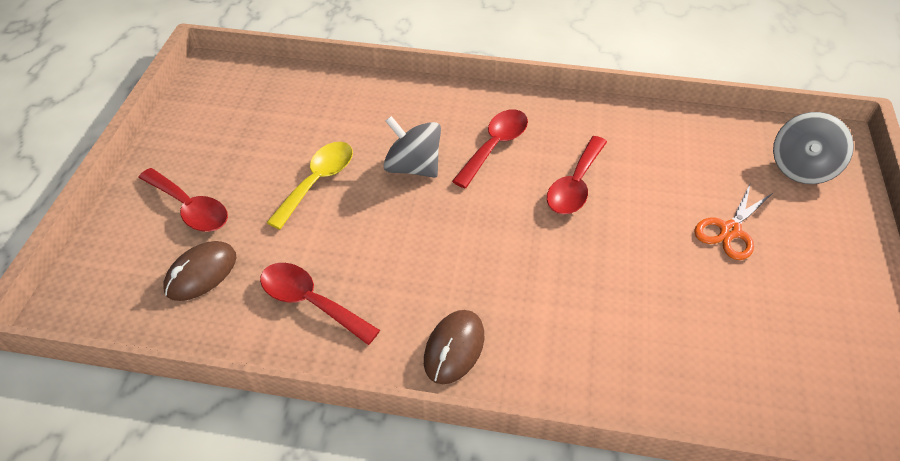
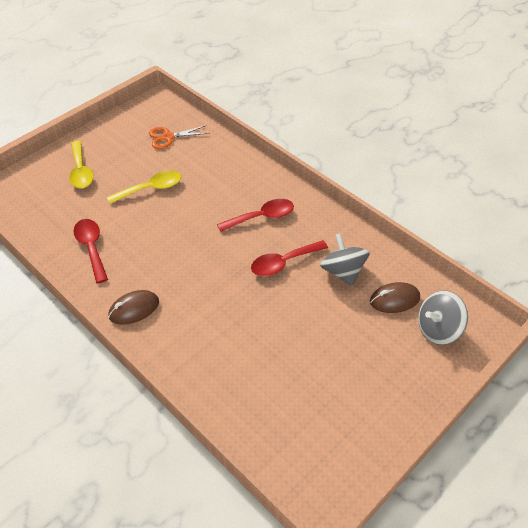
camera: 35 degrees right, 0 degrees up
red spoon [138,168,228,232] -> yellow spoon [69,141,93,188]
brown mouse [163,241,236,301] -> brown mouse moved to [370,282,420,313]
grey spinning top [383,116,441,178] -> grey spinning top moved to [320,233,370,286]
orange scissors [694,183,774,260] -> orange scissors moved to [149,125,209,149]

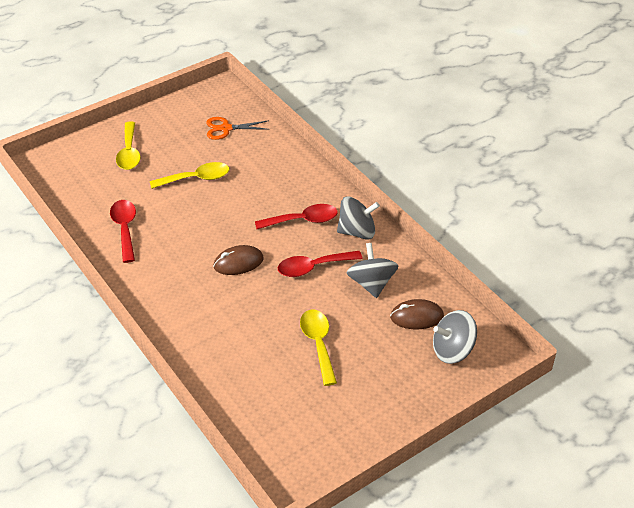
camera: 10 degrees right, 5 degrees down
brown mouse [108,290,159,325] -> brown mouse moved to [213,245,264,275]
none -> yellow spoon [300,310,337,386]
none -> grey spinning top [337,196,380,240]

